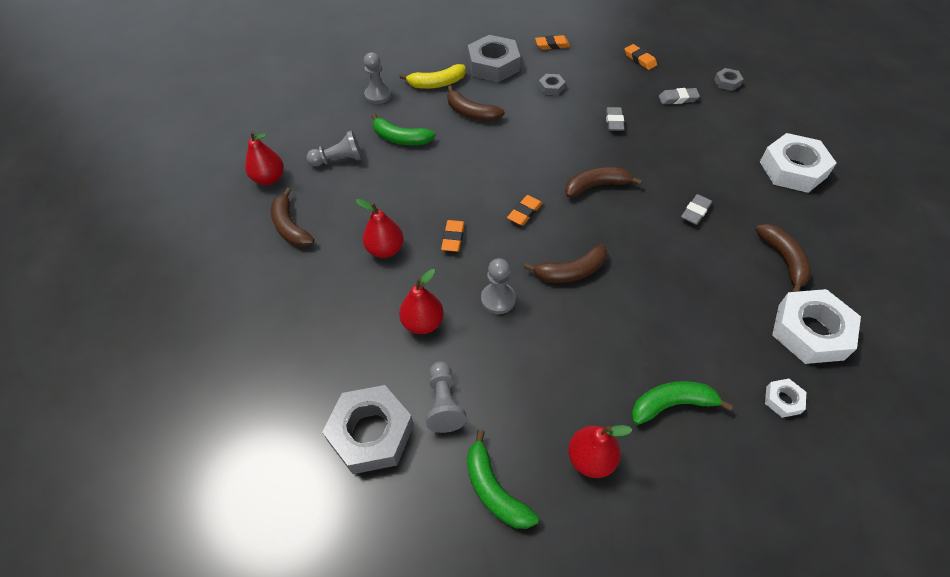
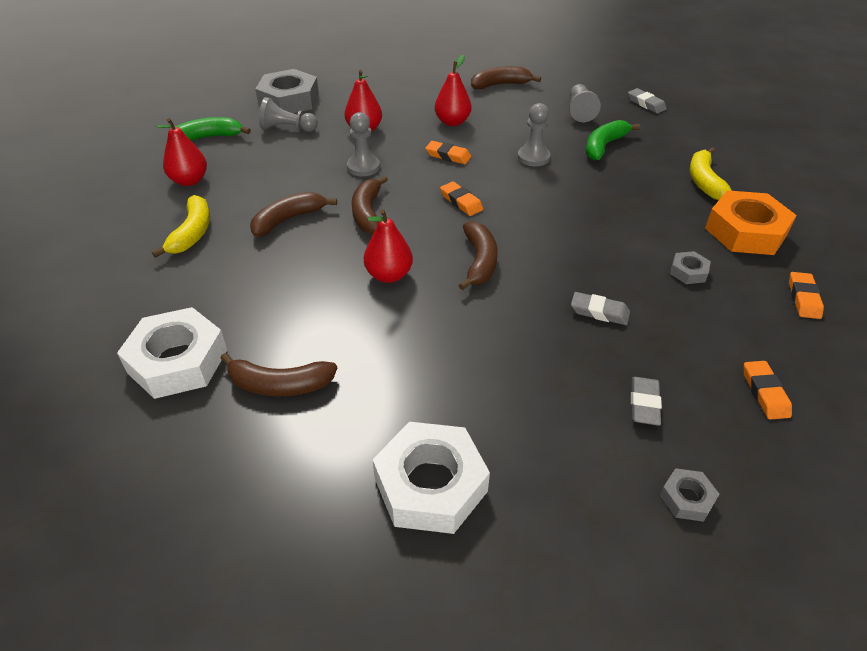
camera: 105 degrees right, 10 degrees down
red pear [245,131,284,185] -> red pear moved to [364,209,413,283]
grey pawn [364,52,391,104] -> grey pawn moved to [518,103,550,167]
brown banana [447,85,505,121] -> brown banana moved to [250,192,337,237]
grey nut [468,35,520,82] -> orange nut [705,190,797,255]
orange eraser [625,44,657,70] -> orange eraser turned 75 degrees counterclockwise [744,361,792,420]
green banana [631,381,733,425] -> yellow banana [152,195,210,258]
grey eraser [681,194,712,225] -> grey eraser moved to [628,88,667,114]
white nut [765,379,806,418] -> none

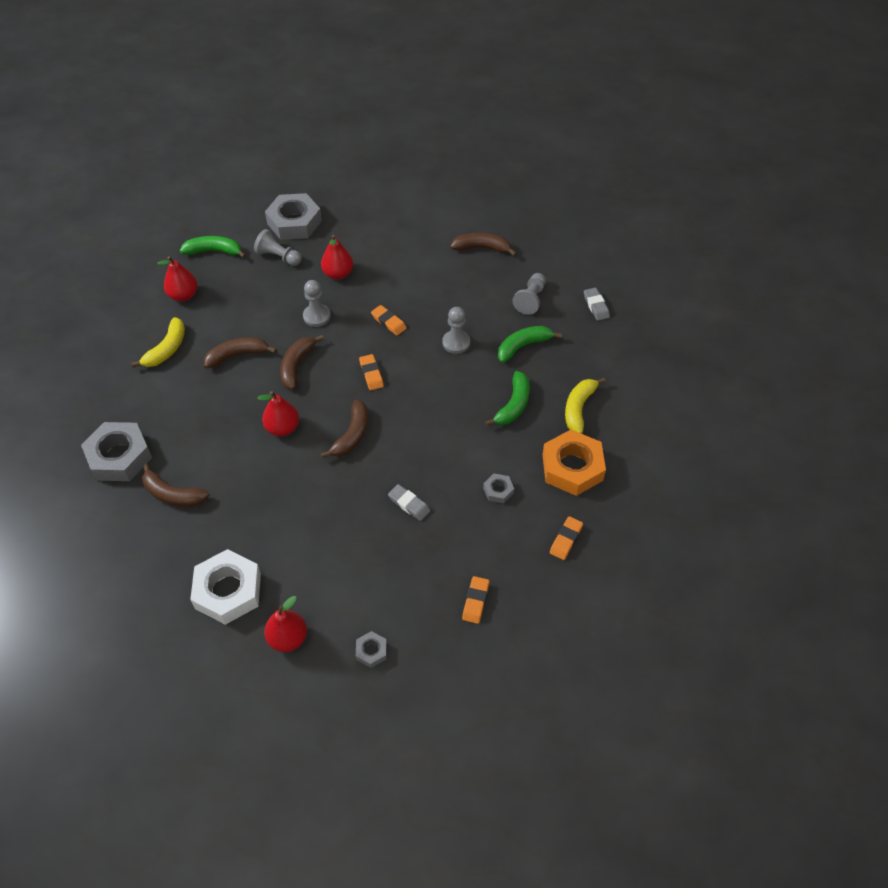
camera: 20 degrees right, 10 degrees up
white nut [117,307,227,399] -> grey nut [81,422,152,481]
red pear [435,55,472,126] -> red pear moved to [264,596,307,652]
grey eraser [631,377,662,426] -> none
none -> green banana [485,371,530,426]

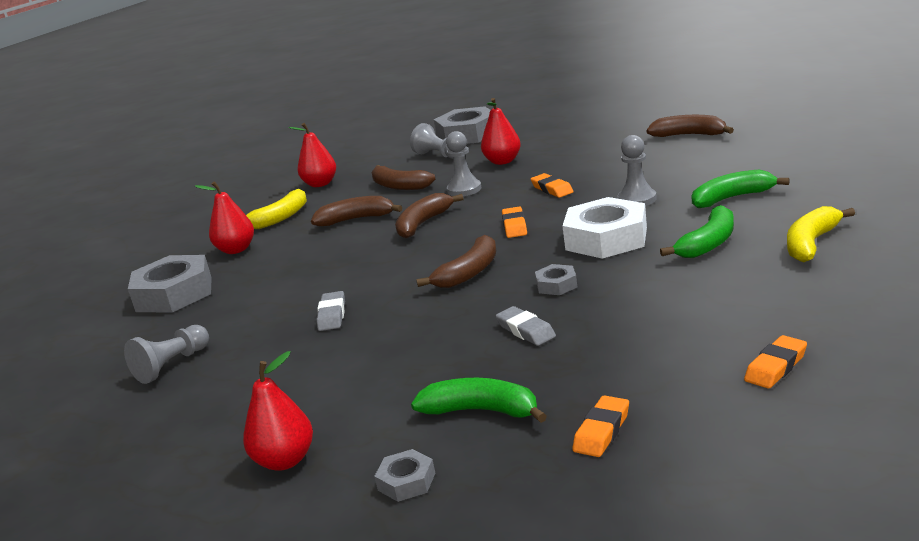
camera: 20 degrees right, 30 degrees down
brown banana [142,463,209,507] -> brown banana moved to [372,165,435,190]
green banana [180,236,246,258] -> green banana moved to [411,378,547,423]
white nut [190,549,261,625] -> white nut moved to [563,197,647,259]
red pear [257,391,299,436] -> red pear moved to [195,181,254,254]
grey nut [483,474,514,503] -> grey nut moved to [535,264,577,295]
grey pawn [513,273,546,315] -> grey pawn moved to [124,325,209,384]
orange nut [542,430,606,496] -> none
grey eraser [584,288,610,321] -> grey eraser moved to [316,291,345,331]

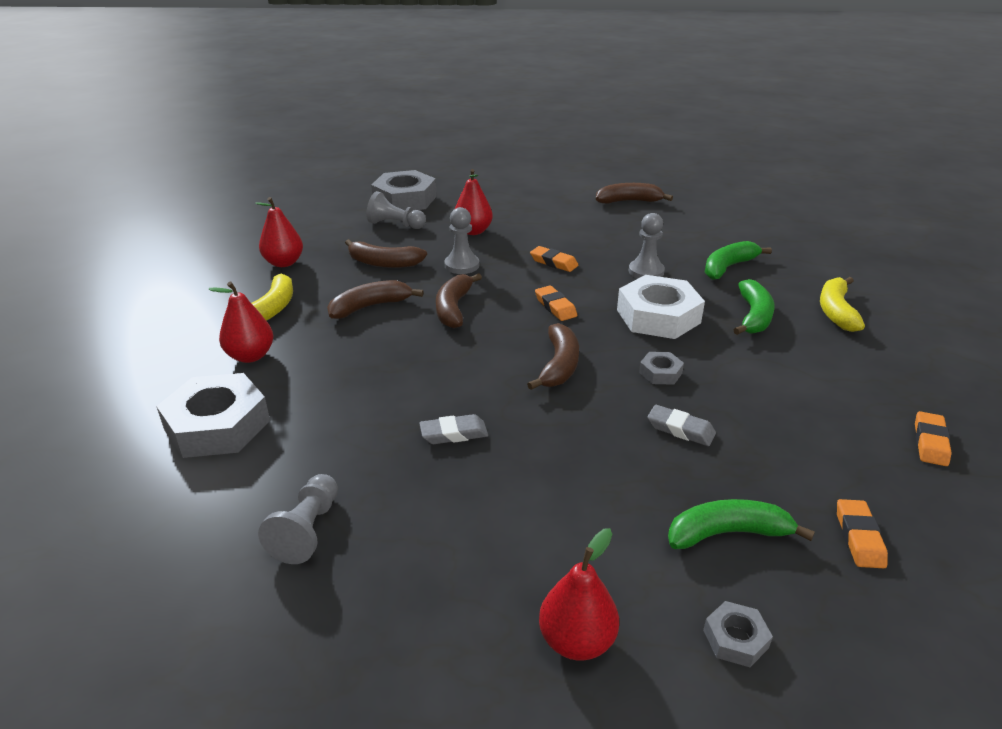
camera: 30 degrees left, 10 degrees up
grey eraser [316,291,345,331] -> grey eraser turned 75 degrees counterclockwise [419,414,488,444]

